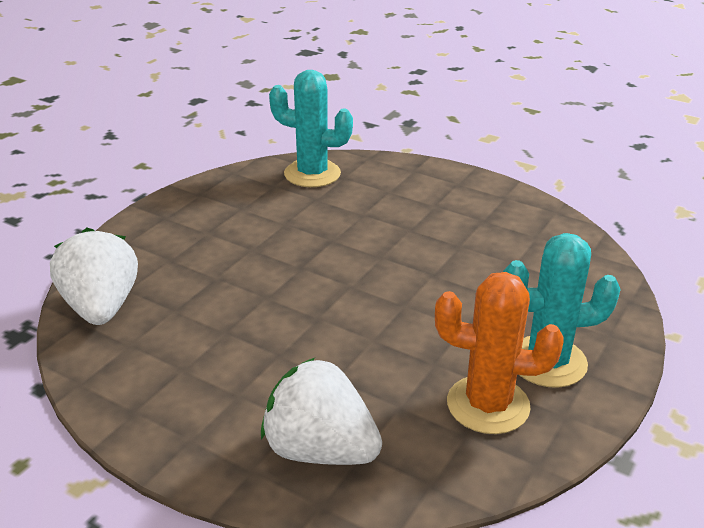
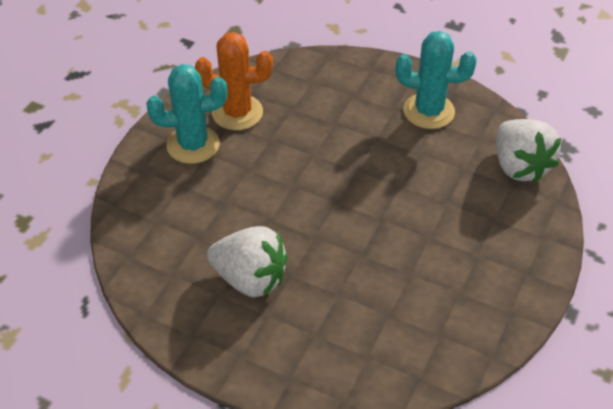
camera: 175 degrees right, 15 degrees up
white strawberry [261,358,382,465] -> white strawberry moved to [207,226,288,297]
turquoise cactus [269,70,353,187] -> turquoise cactus moved to [396,31,477,129]

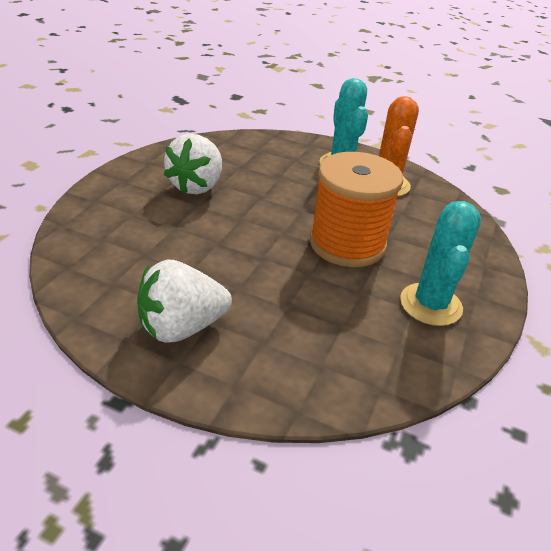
camera: 85 degrees right, 10 degrees down
white strawberry [496,119,561,183] -> white strawberry moved to [137,260,232,343]
none -> orange spool [310,152,403,267]

